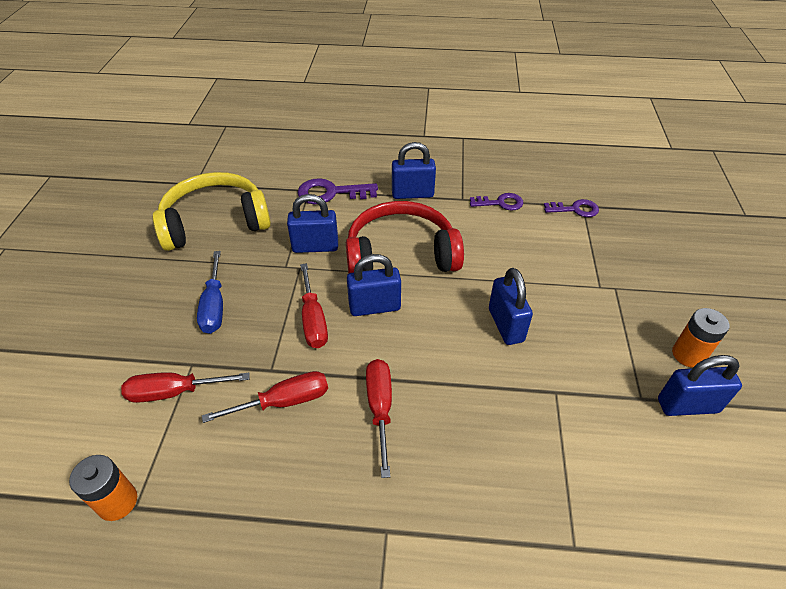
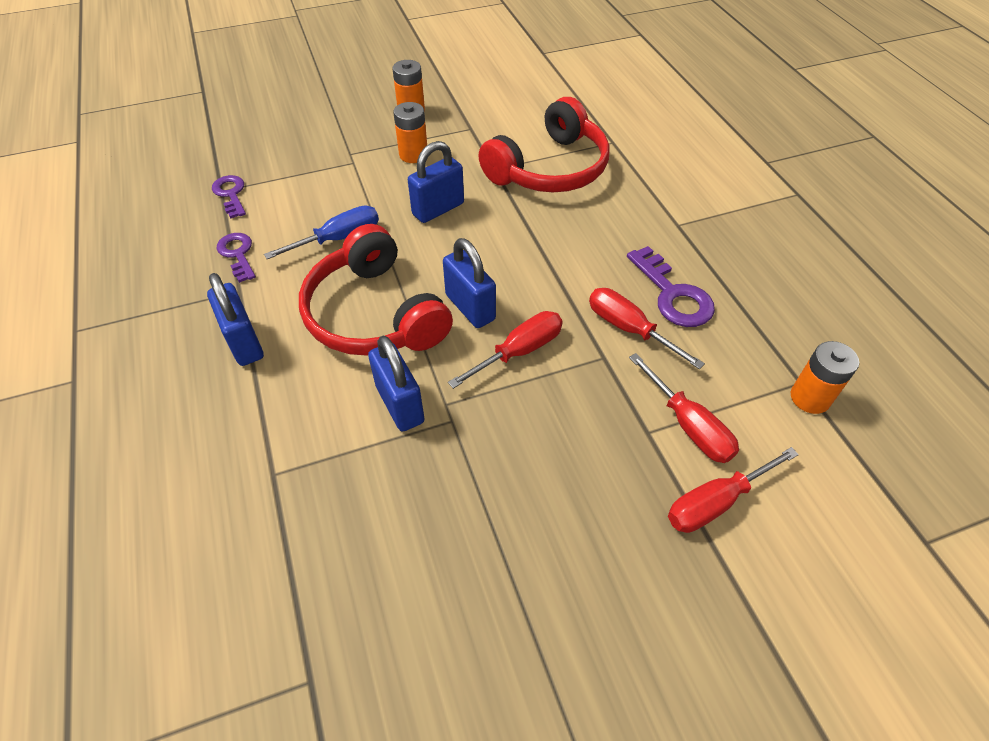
camera: 115 degrees left, 5 degrees up
yellow headphones [152,172,271,251] -> none
blue screwdriver [197,251,223,334] -> blue screwdriver moved to [264,205,379,259]
purple key [297,178,378,204] -> purple key moved to [627,246,715,327]
red screwdriver [366,359,392,478] -> red screwdriver moved to [668,447,799,533]
blue padlock [658,355,742,416] -> none
none -> orange battery [393,102,427,163]
none -> red headphones [478,97,610,192]

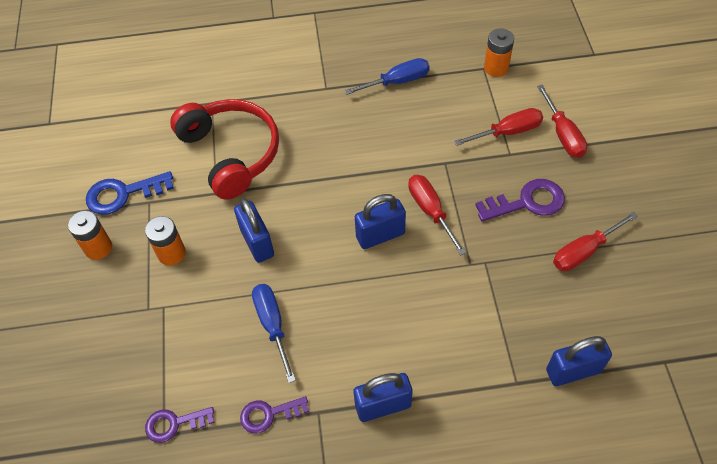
camera: 75 degrees left, 5 degrees up
red headphones [299,224,453,356] -> none
blue padlock [368,335,425,432] -> blue padlock moved to [546,336,612,386]
red screwdriver [589,288,705,369] -> red screwdriver moved to [553,212,638,271]
purple key [627,246,715,327] -> purple key moved to [475,179,565,221]
none -> blue key [86,171,174,215]
none -> blue screwdriver [344,58,430,95]

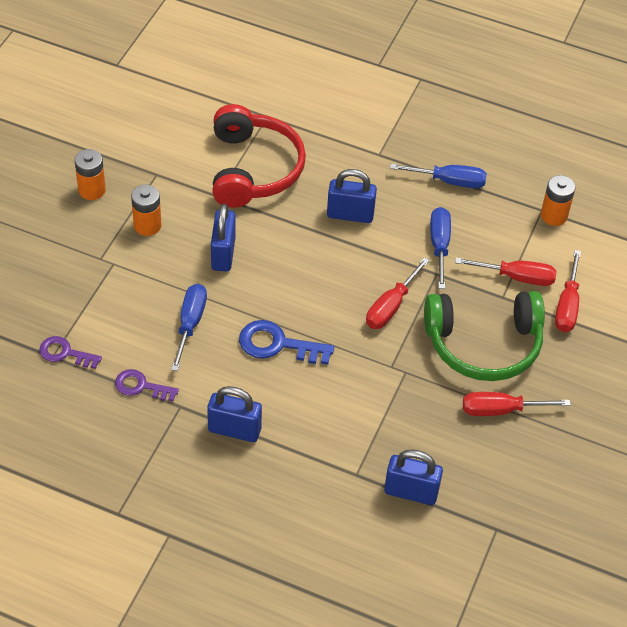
camera: 25 degrees right, 5 degrees down
blue key [86,171,174,215] -> blue key moved to [239,320,334,365]
blue padlock [355,194,406,249] -> blue padlock moved to [327,169,377,223]
red screwdriver [408,175,467,255] -> red screwdriver turned 150 degrees counterclockwise [366,258,430,329]
purple key [475,179,565,221] -> green headphones [424,291,545,381]
none -> blue screwdriver [430,207,451,289]

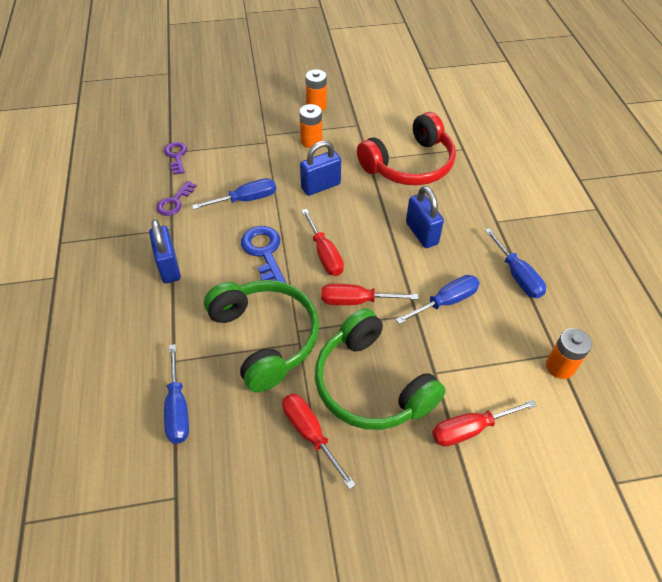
camera: 60 degrees right, 0 degrees up
purple key [115,369,179,401] -> purple key turned 135 degrees counterclockwise [156,181,196,216]
blue padlock [384,450,443,505] -> blue screwdriver [164,344,189,444]
red screwdriver [455,258,556,286] -> red screwdriver moved to [301,209,344,276]
none -> green headphones [204,280,319,392]

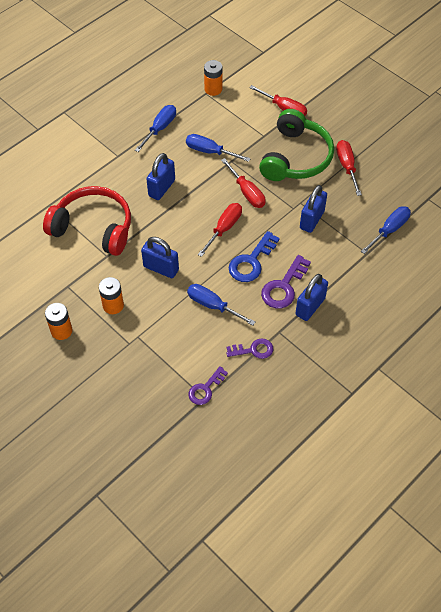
camera: 125 degrees left, 5 degrees up
green headphones [204,280,319,392] -> blue padlock [300,185,327,233]
red screwdriver [282,394,356,489] -> red screwdriver turned 150 degrees clockwise [336,140,362,196]
none -> purple key [261,255,311,309]

